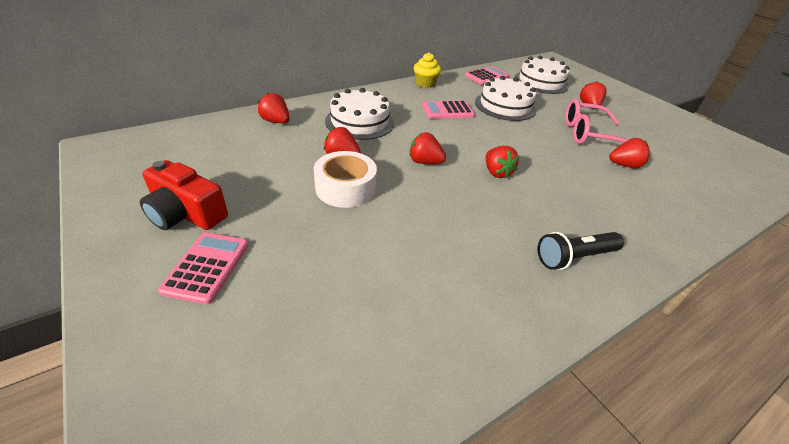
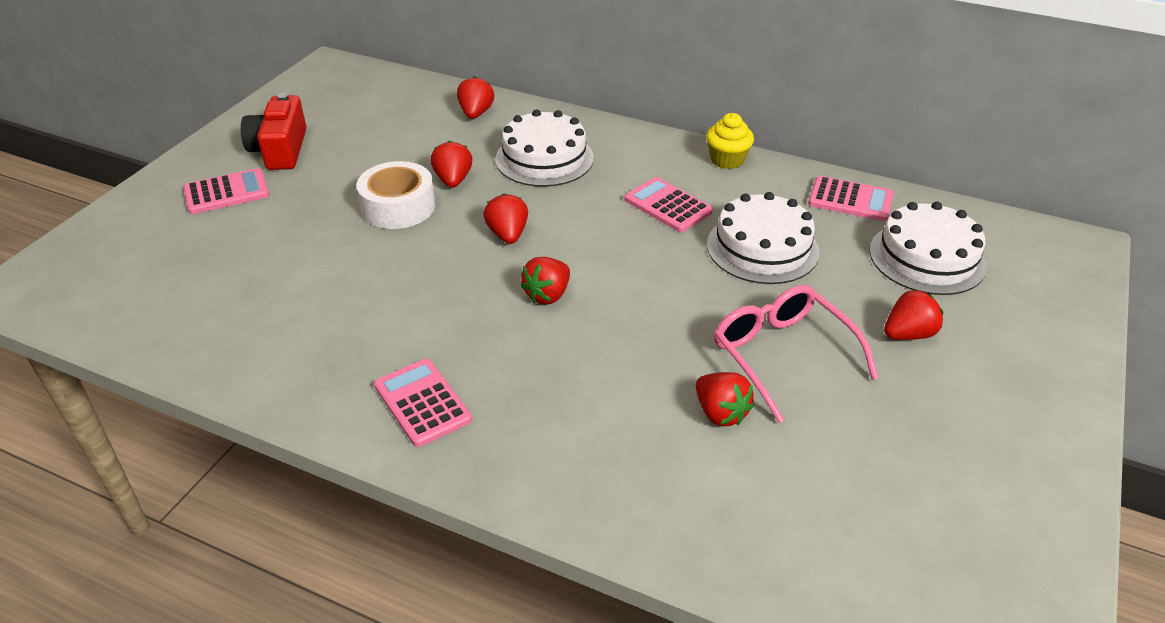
camera: 60 degrees right, 0 degrees up
black flashlight [538,232,624,270] -> pink calculator [374,359,472,447]

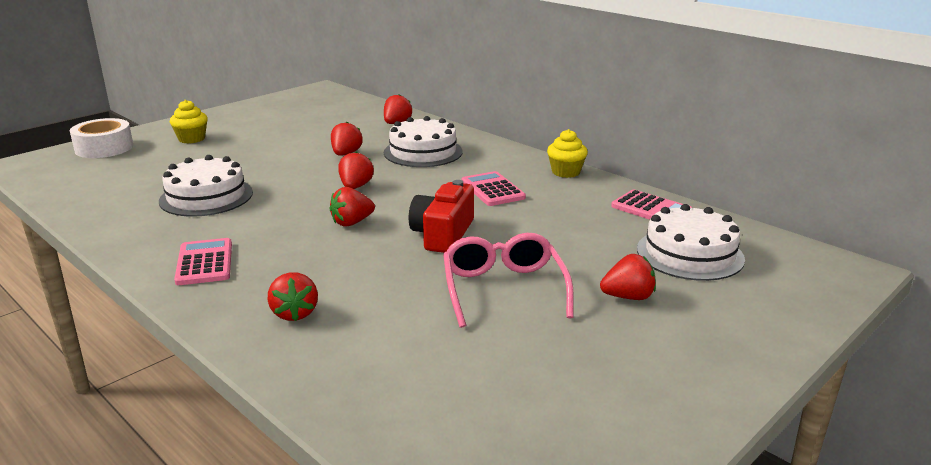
camera: 20 degrees right, 15 degrees down
pink calculator [183,168,269,214] -> yellow cupcake [170,100,208,143]
red camera [241,93,306,170] -> red camera moved to [409,180,474,253]
white tape [357,161,435,229] -> white tape moved to [70,118,133,158]
red strawberry [696,372,754,426] -> red strawberry moved to [268,272,318,321]
white cake [707,192,819,284] -> white cake moved to [159,155,253,217]

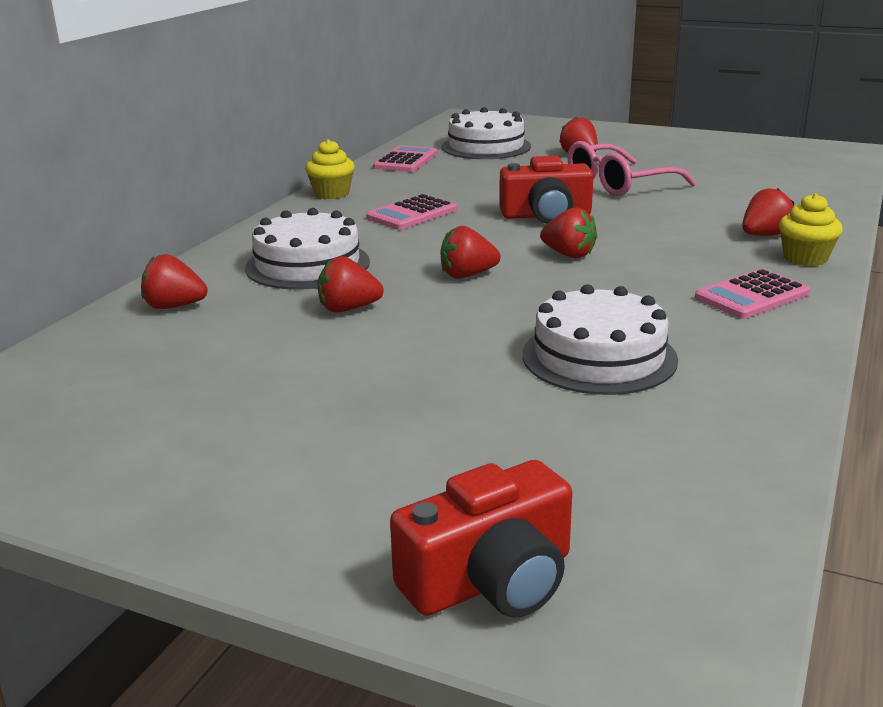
camera: 110 degrees left, 0 degrees up
white tape [70,118,133,158] -> red camera [390,460,572,618]
yellow cupcake [170,100,208,143] -> yellow cupcake moved to [779,193,843,266]

